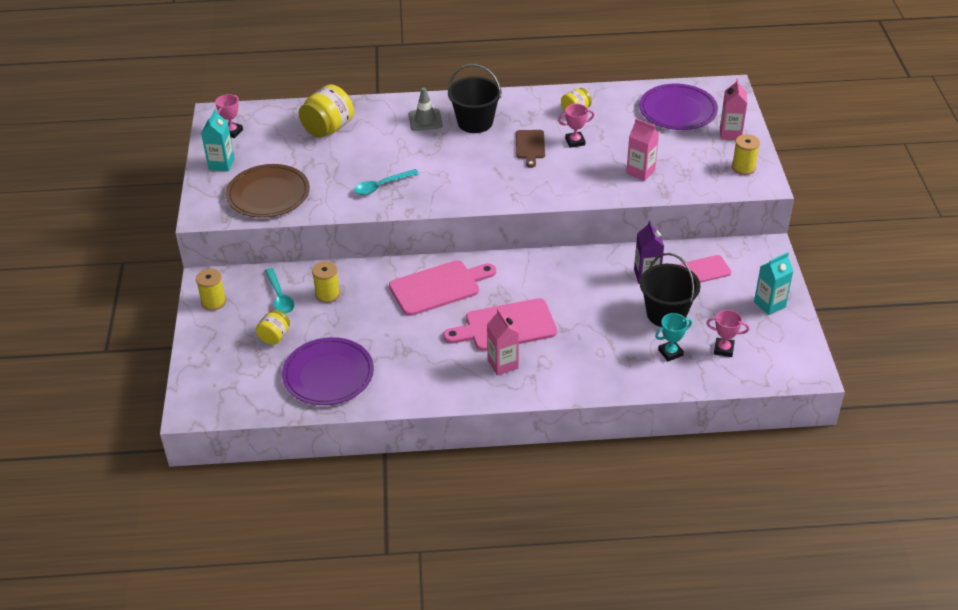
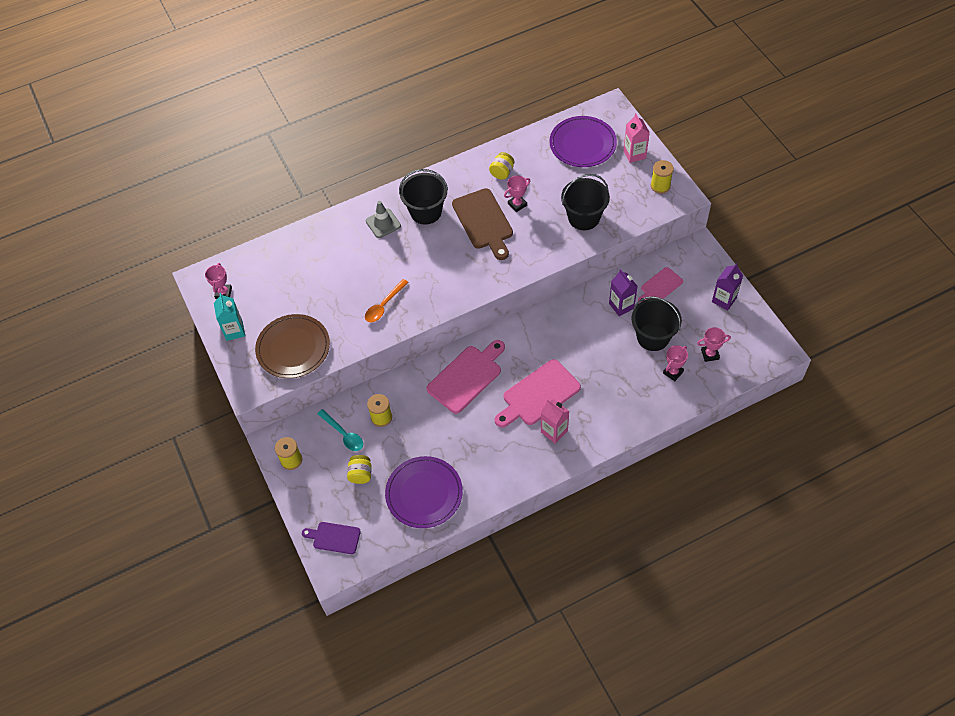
camera: 20 degrees left, 15 degrees up
yellow jar [299,84,354,138] -> none
turquoise spoon [354,169,419,195] -> orange spoon [365,279,409,322]
brown cutting board [516,130,545,168] -> brown cutting board [452,188,513,260], size x1.71
pink carton [626,119,659,181] -> black bucket [561,174,610,230]
turquoise trophy [655,313,692,361] -> pink trophy [663,345,688,381]
turquoise carton [754,252,793,315] -> purple carton [712,263,743,310]
none -> purple cutting board [302,522,361,554]

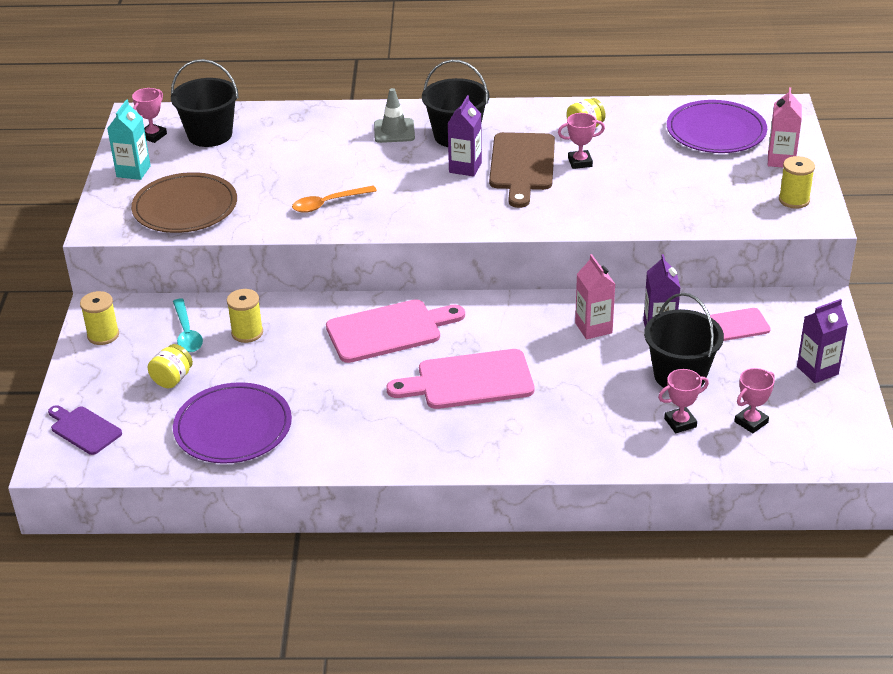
camera: 25 degrees right, 20 degrees down
pink carton [541,399,569,444] -> pink carton moved to [575,254,615,339]
black bucket [561,174,610,230] -> black bucket moved to [171,59,239,147]
pink trophy [697,327,731,362] -> pink trophy turned 60 degrees counterclockwise [734,368,775,433]
none -> purple carton [448,95,482,176]

